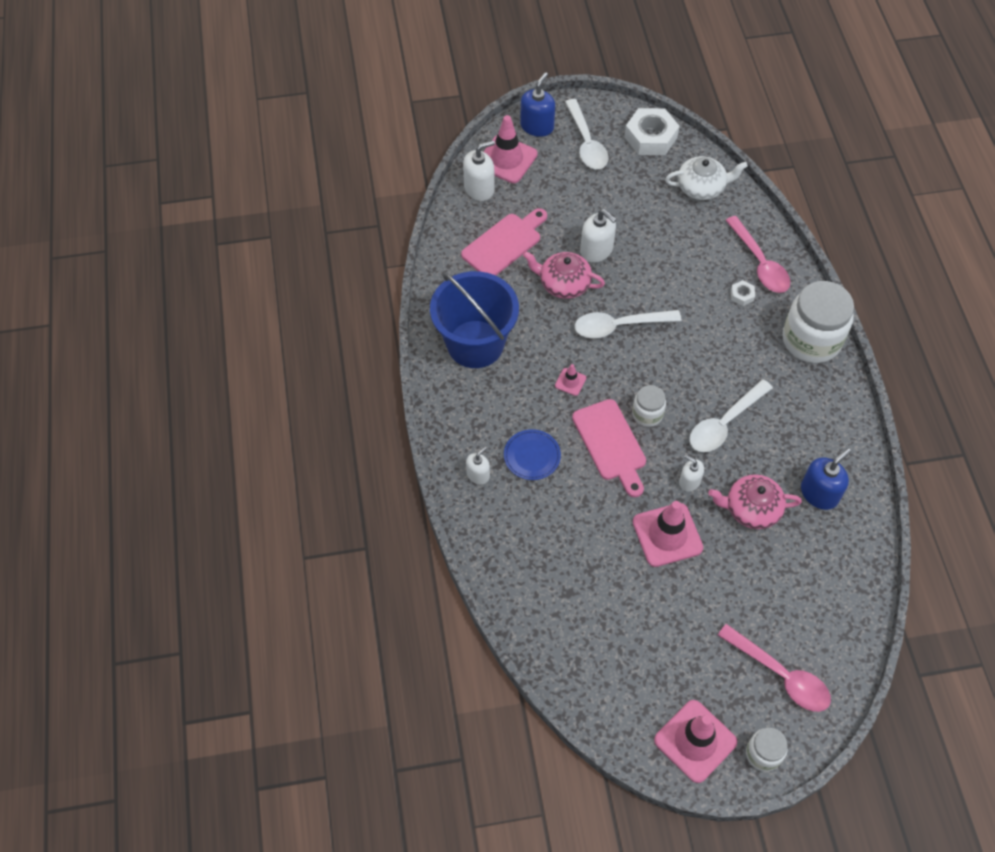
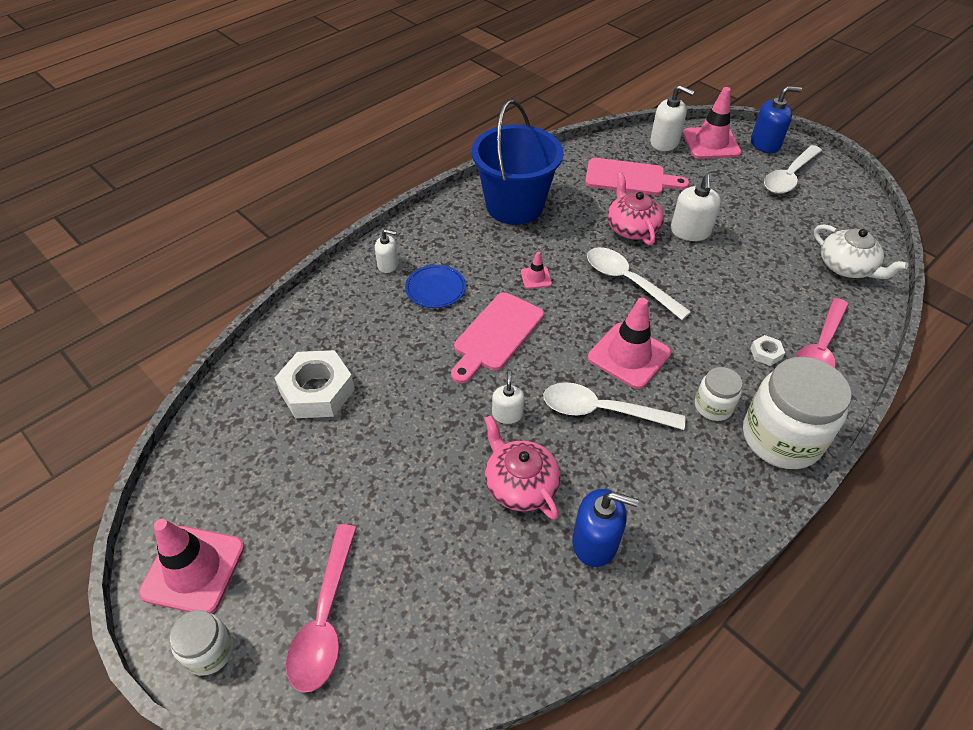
camera: 55 degrees right, 10 degrees down
white nut [624,108,679,155] -> white nut moved to [275,350,355,418]
white jar [632,385,666,427] -> white jar moved to [695,367,743,421]
pink traffic cone [633,501,703,567] -> pink traffic cone moved to [588,297,671,389]

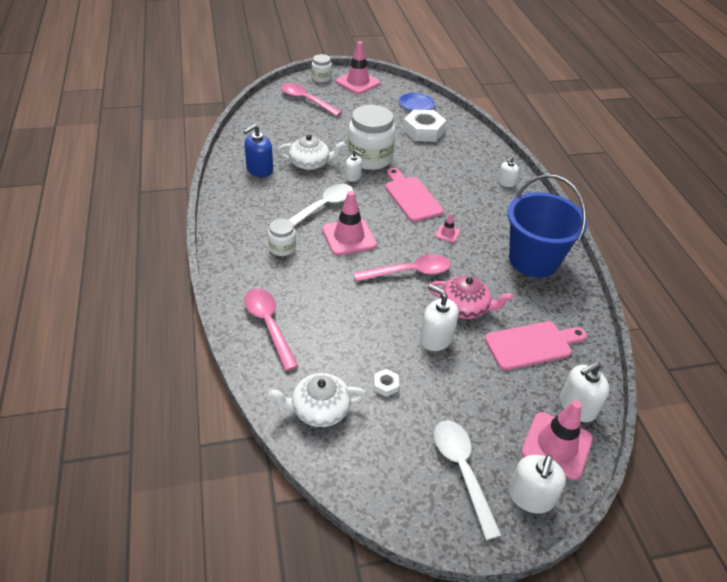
camera: 120 degrees right, 5 degrees down
blue plate [405,265,466,308] -> blue plate moved to [399,93,435,111]
pink teapot [484,415,560,520] -> white teapot [278,135,345,170]
pink cutting board [585,158,689,195] -> pink cutting board turned 150 degrees counterclockwise [485,321,587,370]
white spoon [587,247,691,320] -> pink spoon [354,254,451,281]
white jar [743,357,852,469] -> white jar moved to [348,105,395,170]
white nut [750,335,785,366] -> white nut moved to [374,369,399,397]
blue soap dispenser [751,86,802,153] -> white soap dispenser [509,455,566,514]

